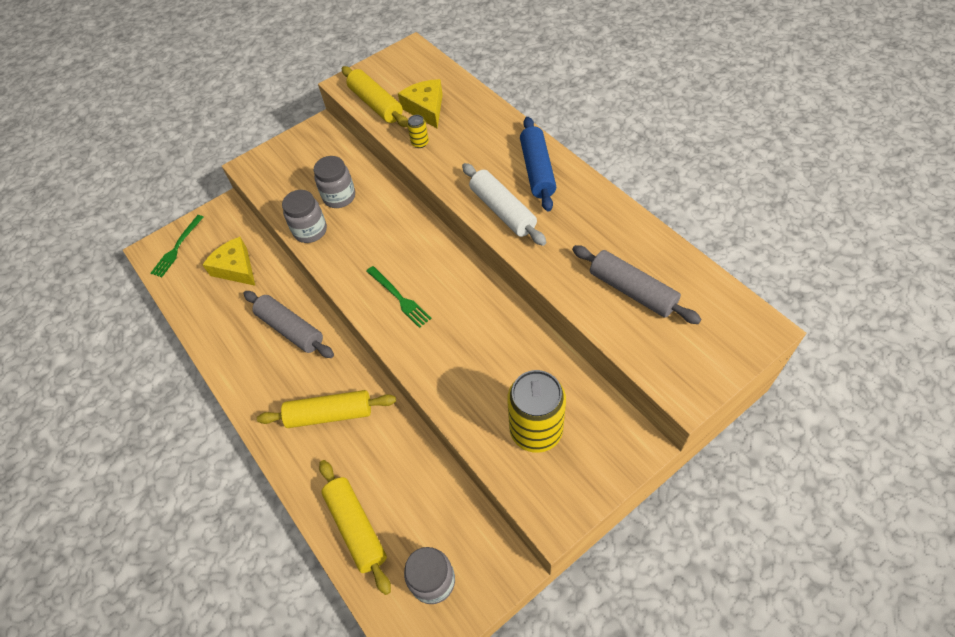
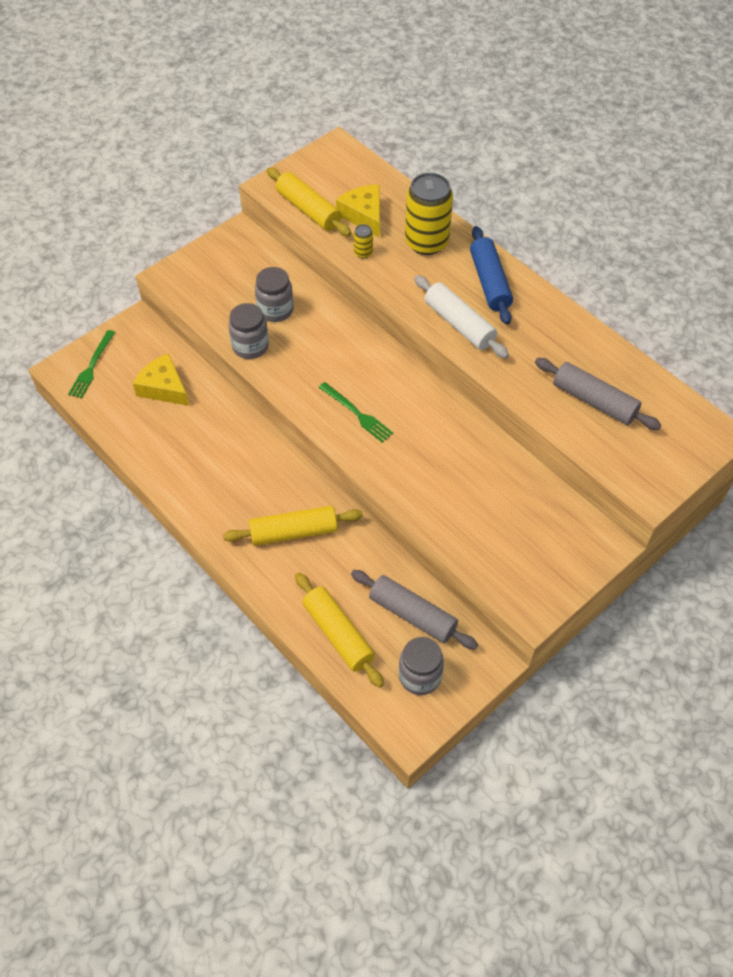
camera: 10 degrees left, 0 degrees up
grey rolling pin [243,291,334,358] -> grey rolling pin moved to [351,570,478,649]
yellow can [507,370,566,453] -> yellow can moved to [405,173,453,255]

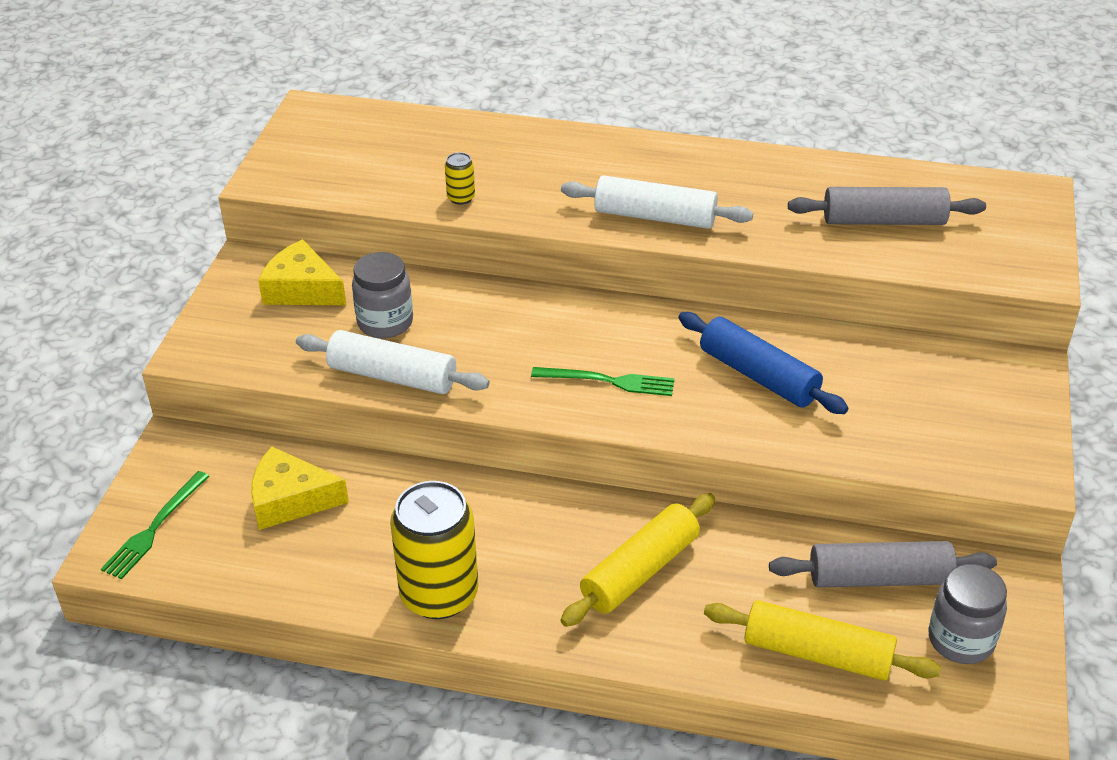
camera: 35 degrees left, 15 degrees down
green fork [68,330,115,398] -> green fork turned 45 degrees clockwise [101,471,210,579]
grey jar [229,303,269,359] -> white rolling pin [296,330,490,394]
yellow rolling pin [267,167,351,236] -> none
yellow cheese [336,184,380,238] -> yellow cheese moved to [258,239,346,305]
yellow can [405,173,453,255] -> yellow can moved to [390,481,478,619]
blue rolling pin [470,226,513,325] -> blue rolling pin moved to [678,312,848,414]

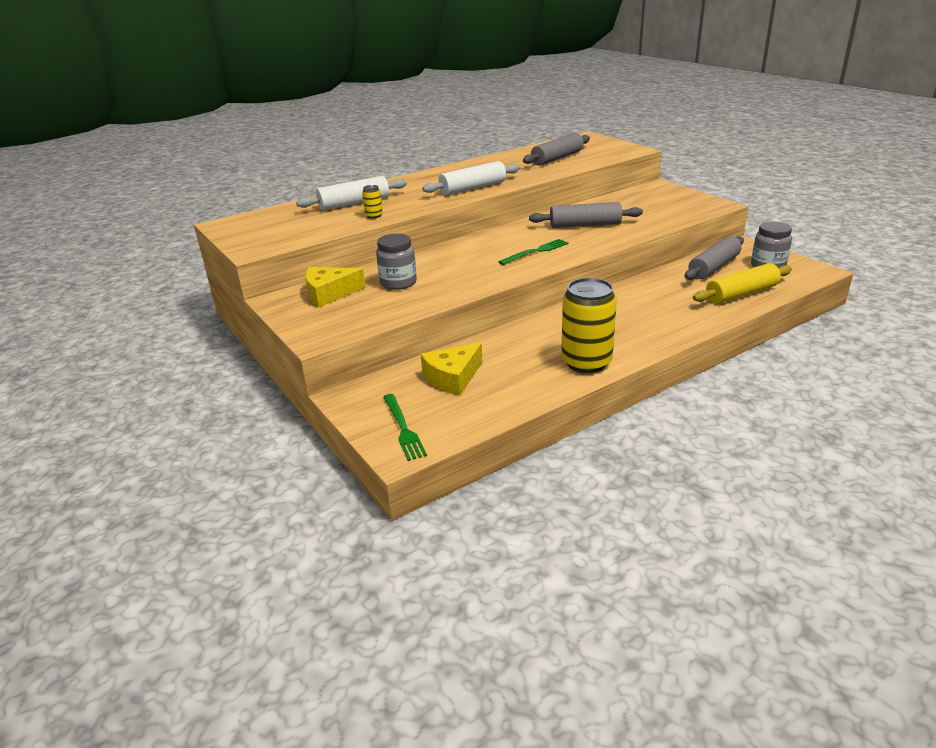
camera: 45 degrees left, 10 degrees down
white rolling pin [296,330,490,394] -> white rolling pin moved to [296,176,407,210]
yellow rolling pin [561,493,715,627] -> none
blue rolling pin [678,312,848,414] -> grey rolling pin [529,202,643,228]

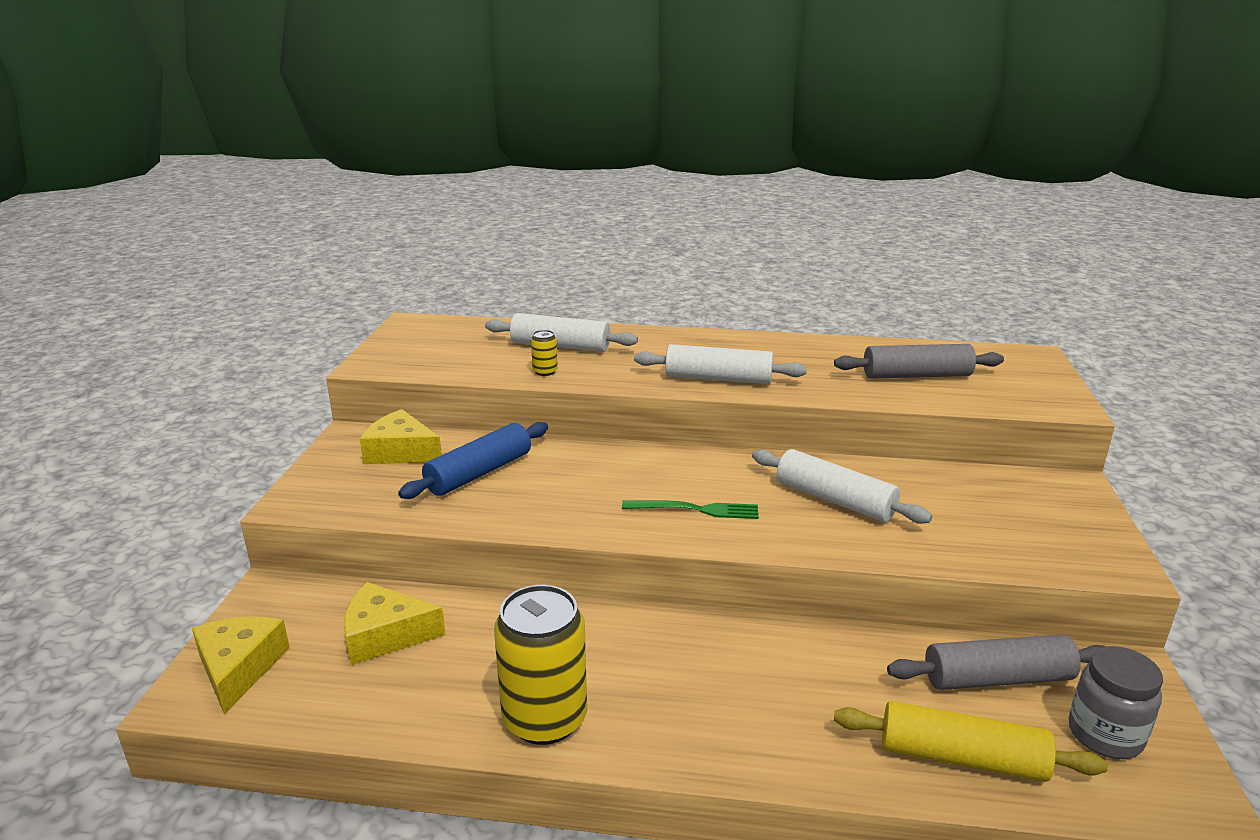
camera: 40 degrees right, 5 degrees down
grey jar [376,233,417,290] -> blue rolling pin [398,422,548,499]
green fork [383,394,427,461] -> yellow cheese [192,616,290,715]
grey rolling pin [529,202,643,228] -> white rolling pin [752,449,932,524]

